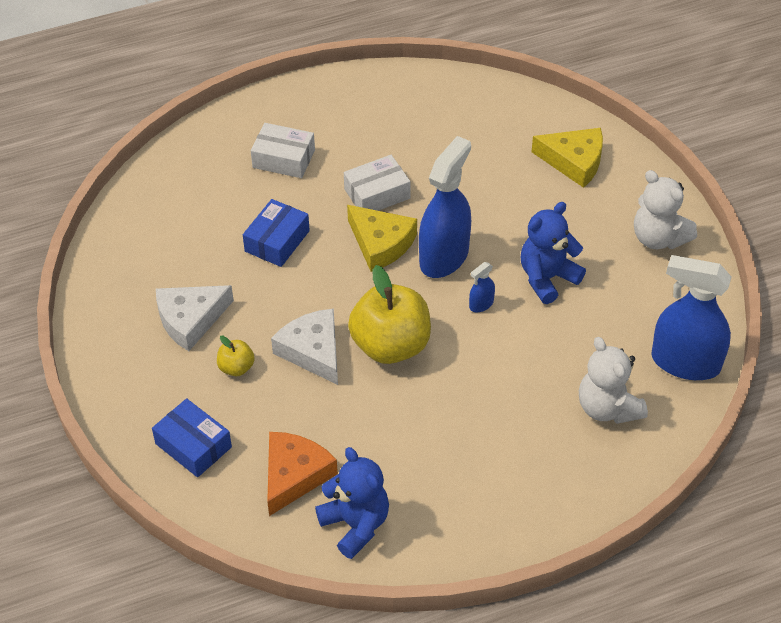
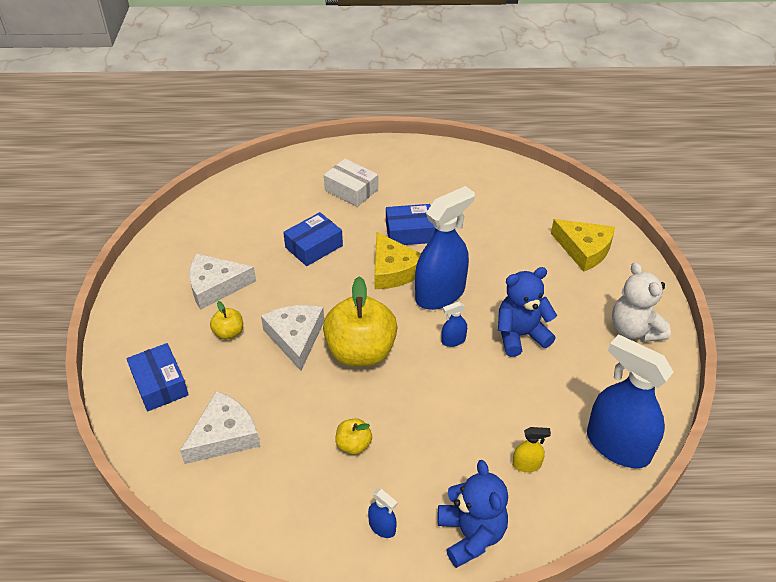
camera: 20 degrees right, 5 degrees down
orange cheese [267,432,338,516] -> white cheese [180,391,260,464]
blue teddy bear [315,447,389,559] -> blue teddy bear moved to [438,460,508,568]
white box [344,155,411,211] -> blue box [386,204,435,245]
white teddy bear [579,337,648,424] -> yellow spray bottle [512,427,551,472]
none -> yellow apple [335,418,372,455]
none -> blue spray bottle [368,488,398,538]

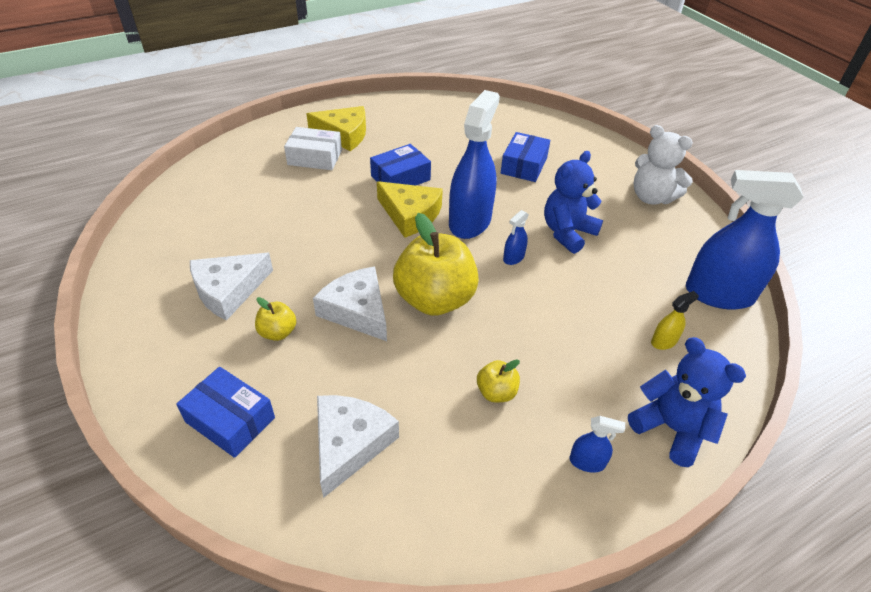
camera: 30 degrees left, 0 degrees up
blue box [283,212,343,266] -> blue box moved to [501,132,550,182]
yellow cheese [551,219,615,272] -> yellow cheese moved to [306,106,366,151]

